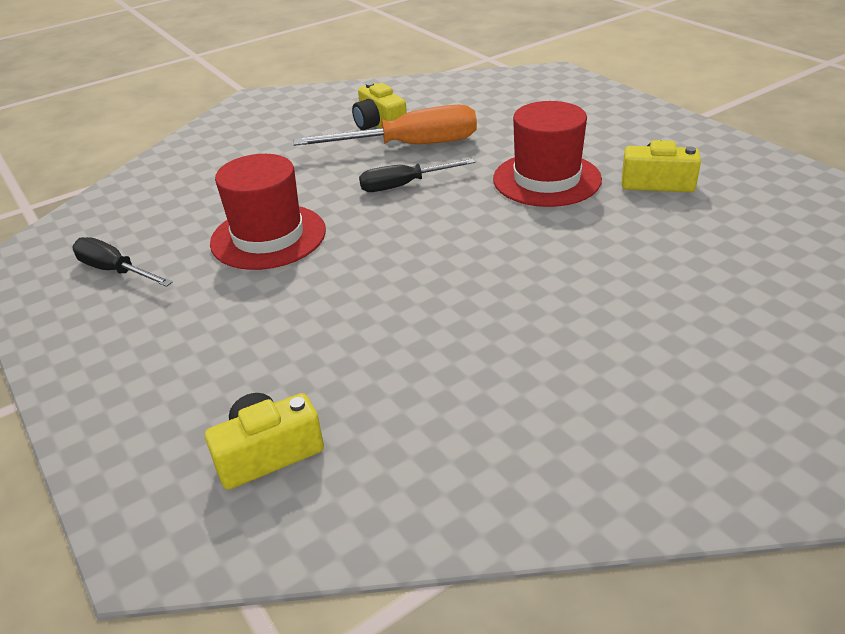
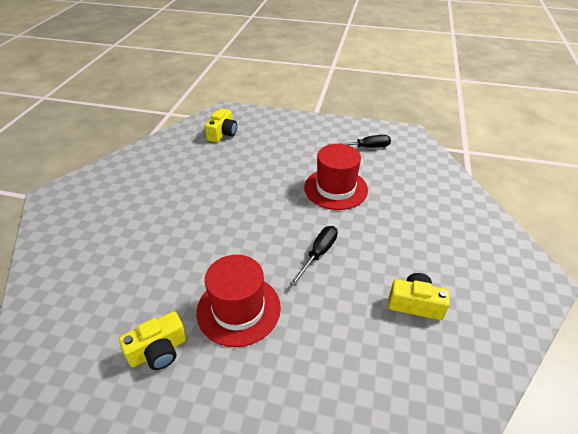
camera: 135 degrees right, 5 degrees up
orange screwdriver [293,104,477,146] -> none

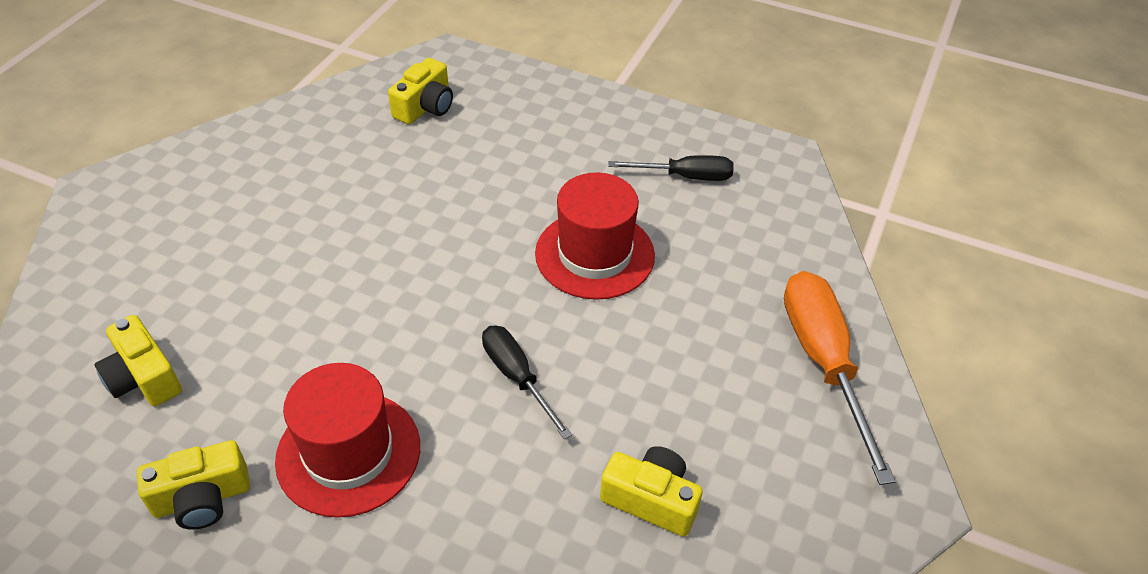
camera: 10 degrees right, 5 degrees up
black screwdriver [290,226,338,286] -> black screwdriver turned 75 degrees counterclockwise [482,325,572,439]
none -> yellow camera [94,315,182,407]
none -> orange screwdriver [784,271,896,485]

